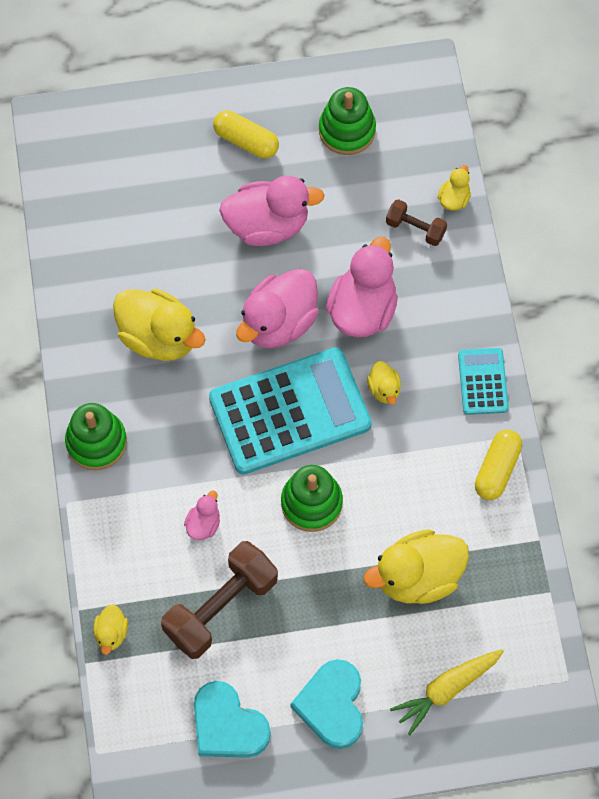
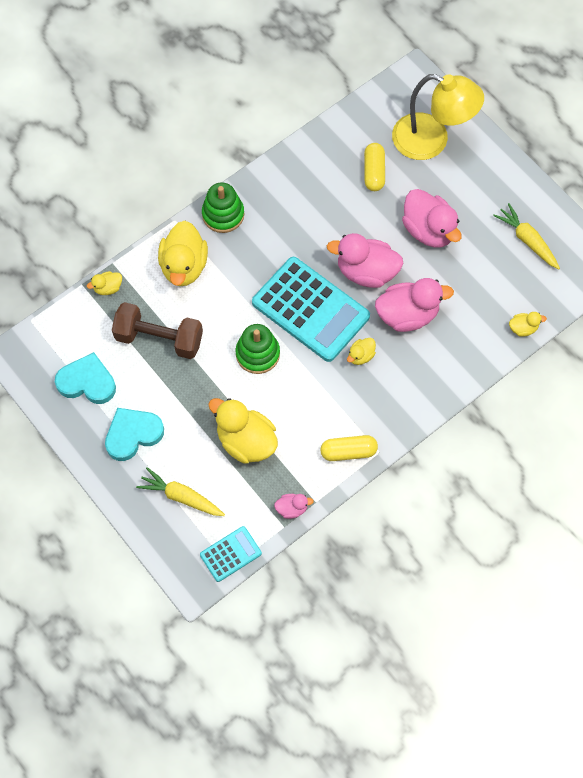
camera: 60 degrees right, 0 degrees up
yellow duck [113,289,206,361] -> yellow duck moved to [158,221,208,286]
pink duck [184,491,220,540] -> pink duck moved to [274,494,314,519]
turquoise heart [194,681,271,758] -> turquoise heart turned 90 degrees clockwise [55,352,116,404]
yellow capsule [213,110,279,158] -> yellow capsule moved to [364,143,385,191]
green stacking toy [319,87,376,155] -> yellow carrot [493,203,560,269]
brown dumbbell [386,199,447,246] -> none
turquoise calculator [458,348,509,415] -> turquoise calculator moved to [200,526,262,582]
none -> yellow lamp [392,74,484,160]

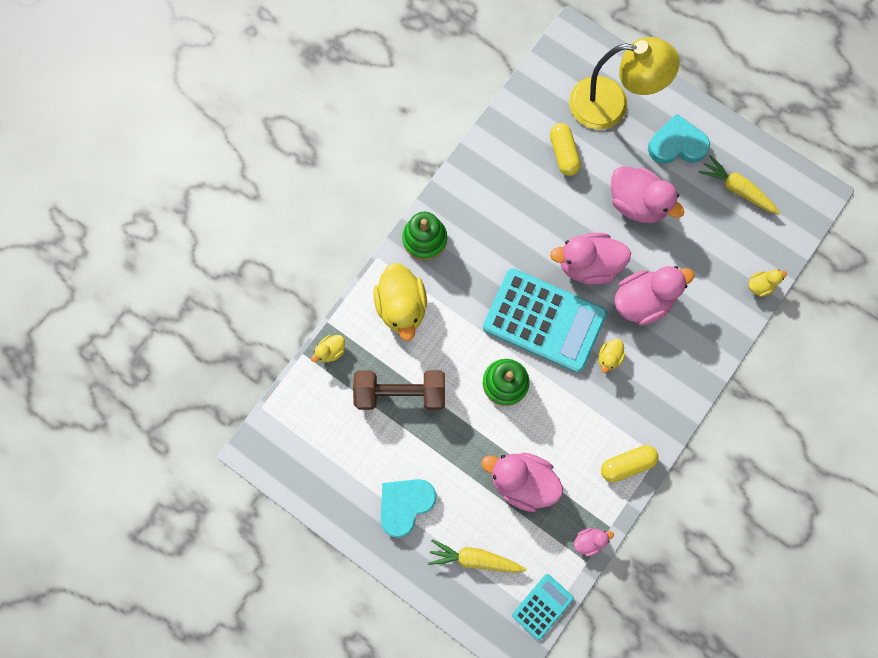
camera: 15 degrees left, 10 degrees up
turquoise heart [55,352,116,404] -> turquoise heart moved to [648,114,710,164]
yellow duck [208,398,278,464] -> pink duck [482,452,563,512]

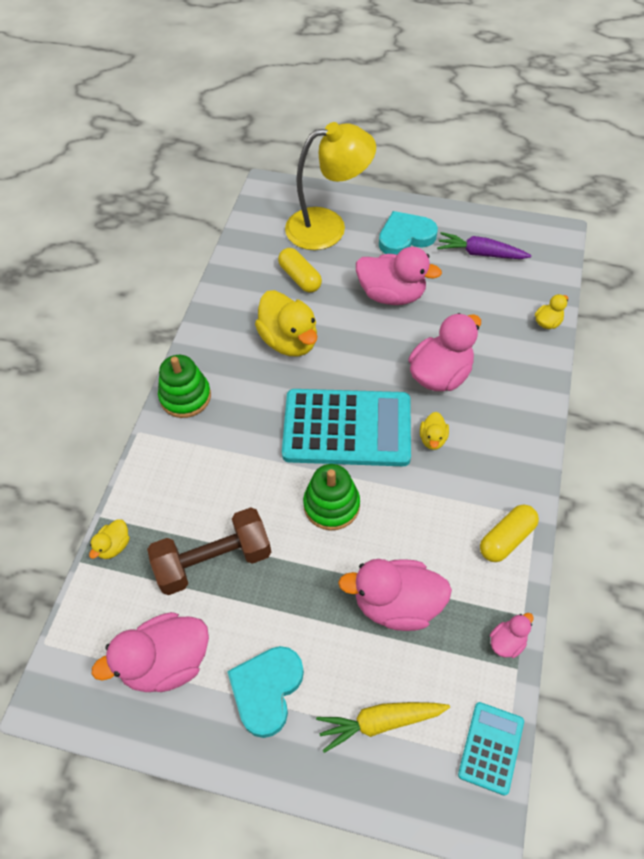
camera: 20 degrees left, 20 degrees down
yellow duck [373,263,427,341] -> yellow duck moved to [255,290,317,356]
pink duck [550,233,631,285] -> pink duck moved to [92,612,209,692]
yellow carrot [698,155,780,214] -> purple carrot [437,232,532,259]

